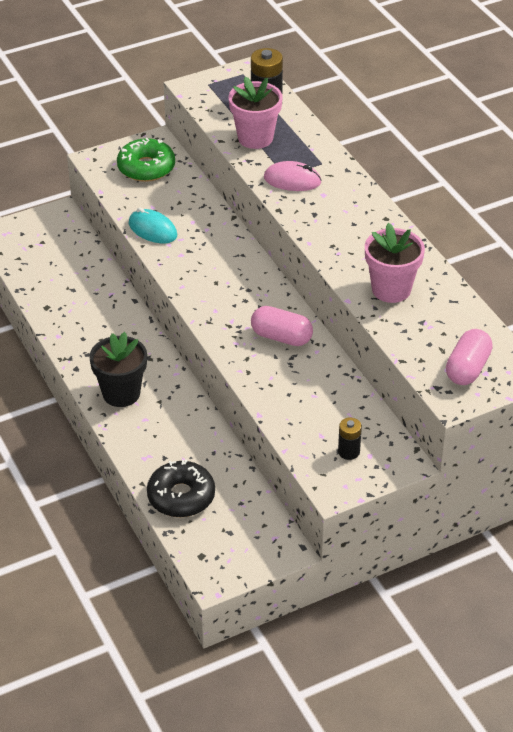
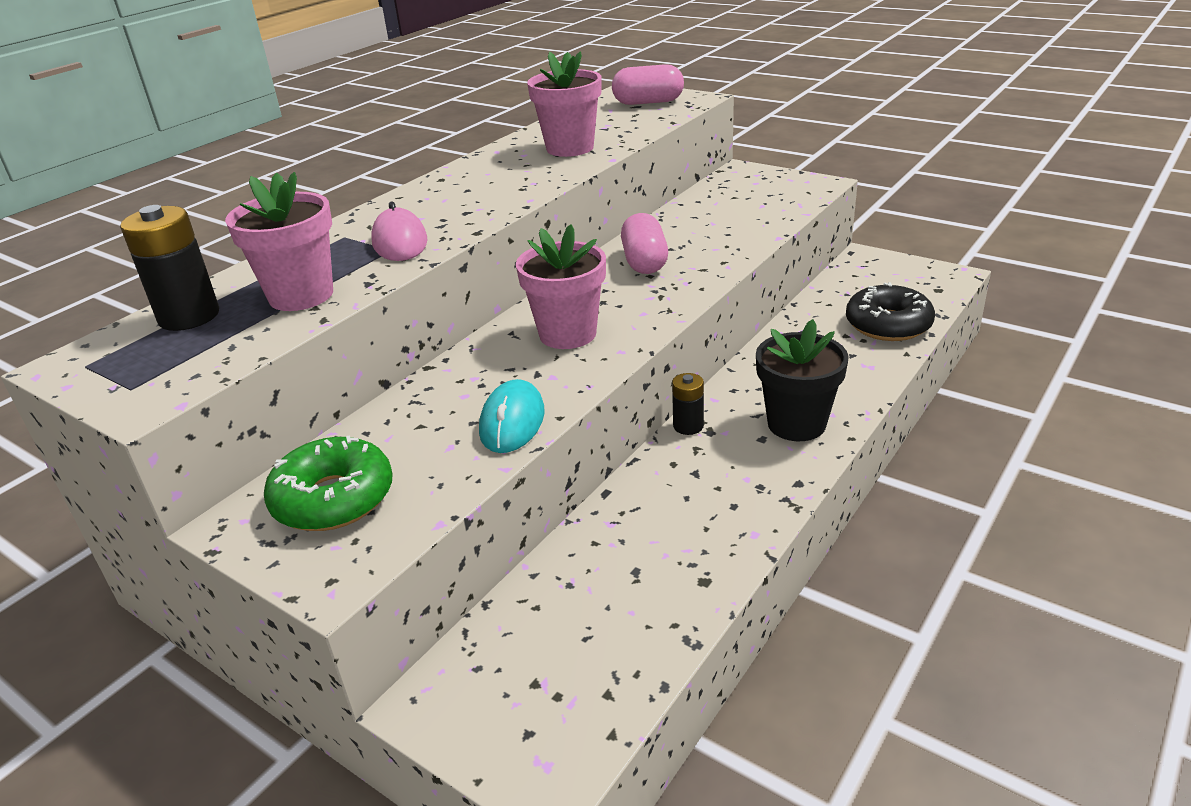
camera: 115 degrees left, 10 degrees down
black battery [338,417,362,460] -> black battery moved to [672,373,704,435]
none -> pink flower pot [516,224,606,349]

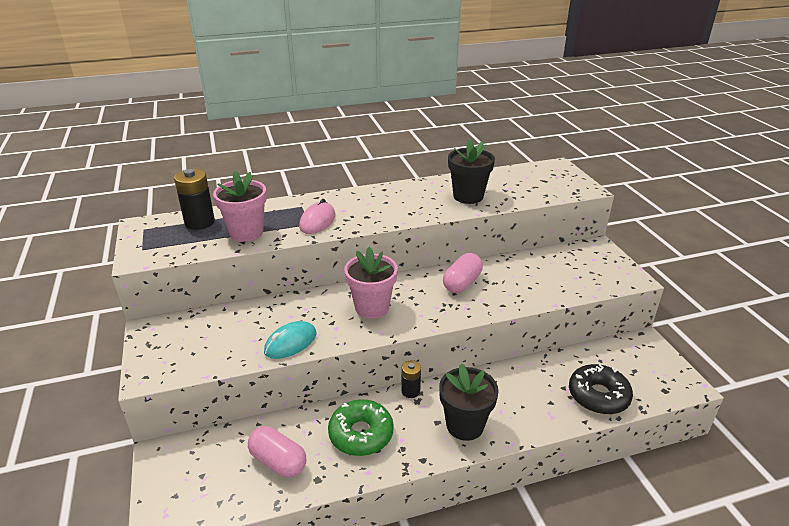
camera: 35 degrees right, 0 degrees up
green donut [264,435,393,531] -> green donut moved to [328,399,394,456]
pink flower pot [527,51,602,157] -> black flower pot [448,139,495,204]
pink capsule [612,64,684,105] -> pink capsule moved to [248,426,306,478]

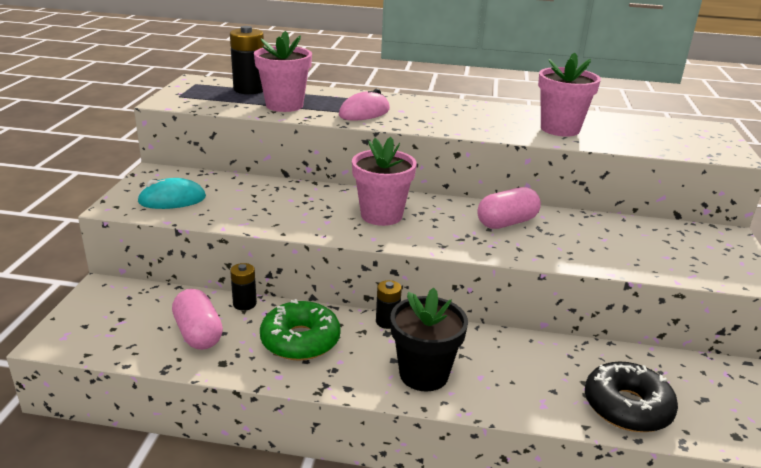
camera: 25 degrees right, 5 degrees down
turquoise mouse [264,321,317,359] -> turquoise mouse moved to [137,178,206,209]
black flower pot [448,139,495,204] -> pink flower pot [538,53,601,137]
none -> black battery [230,263,257,311]

